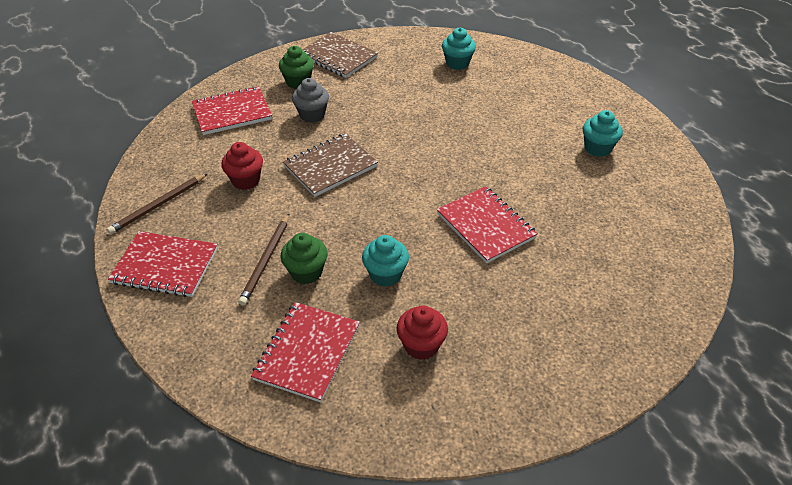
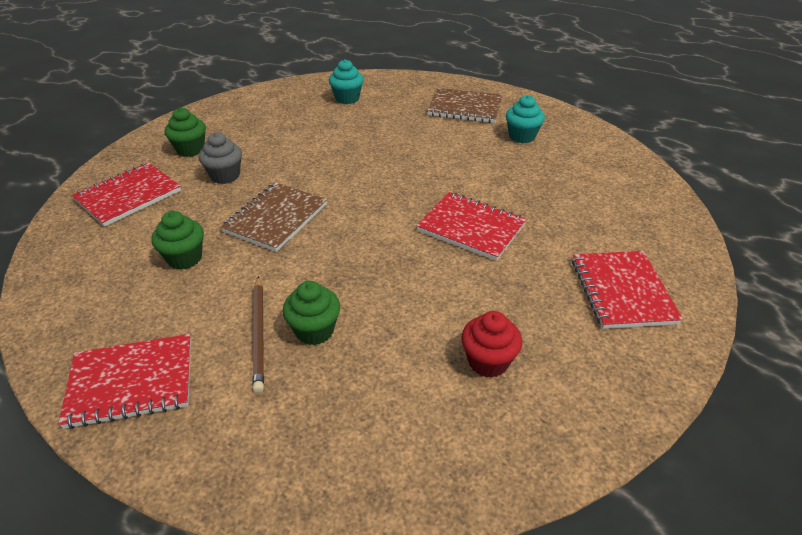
camera: 25 degrees left, 5 degrees down
brown pencil [107,173,208,234] -> none
red cupcake [221,142,263,190] -> green cupcake [152,211,204,270]
red notebook [251,302,360,403] -> red notebook moved to [572,251,683,329]
brown notebook [302,32,378,78] -> brown notebook moved to [427,88,503,123]
turquoise cupcake [362,235,409,287] -> none

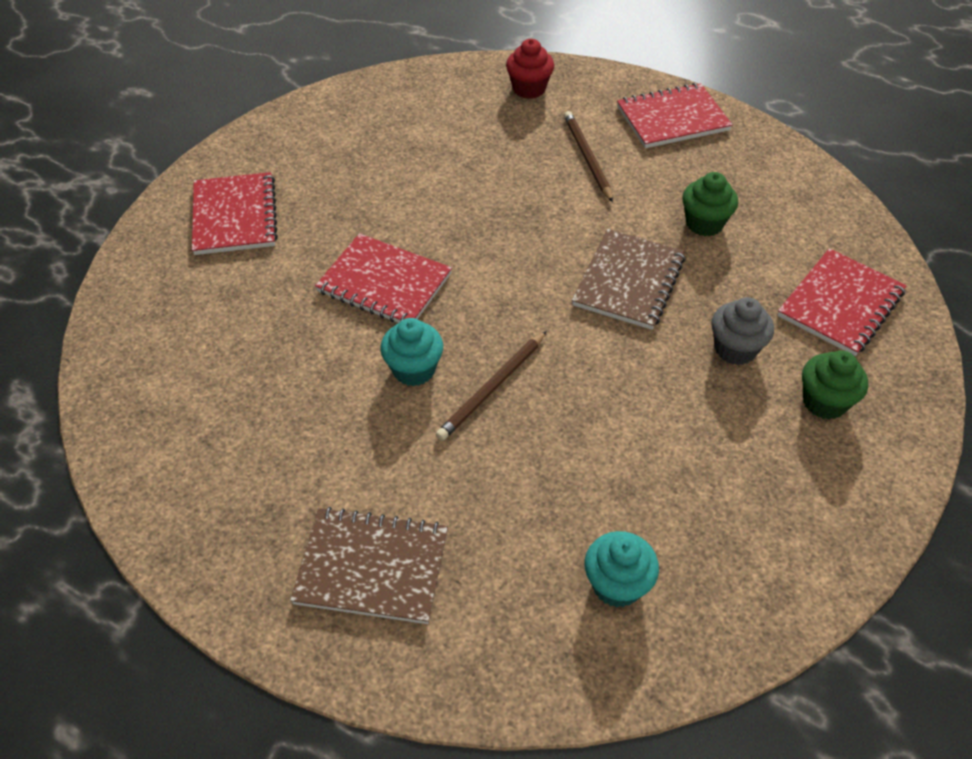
camera: 175 degrees right, 10 degrees up
green cupcake [283,281,340,345] -> none
red cupcake [461,311,522,378] -> red cupcake moved to [506,39,554,99]
turquoise cupcake [506,95,545,143] -> turquoise cupcake moved to [380,318,443,386]
none -> brown pencil [436,331,547,441]

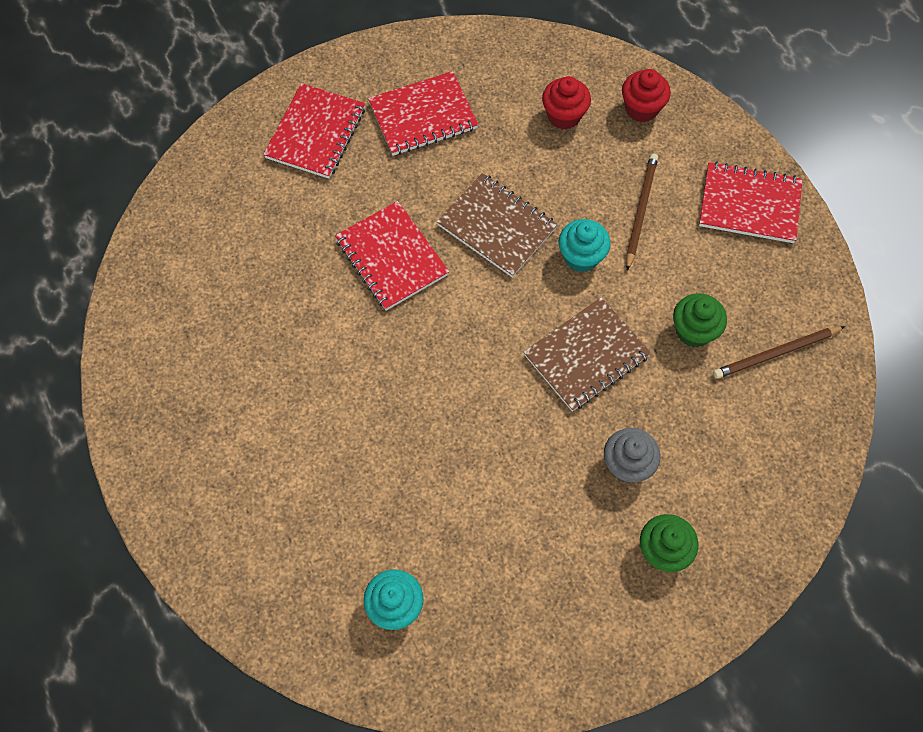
camera: 30 degrees right, 15 degrees up
brown notebook [290,507,448,624] -> brown notebook moved to [437,173,558,277]
turquoise cupcake [380,318,443,386] -> turquoise cupcake moved to [558,219,610,272]
brown pencil [436,331,547,441] -> brown pencil moved to [713,326,845,379]
red notebook [777,248,907,356] -> red notebook moved to [368,71,479,156]
none -> red cupcake [542,76,591,130]

